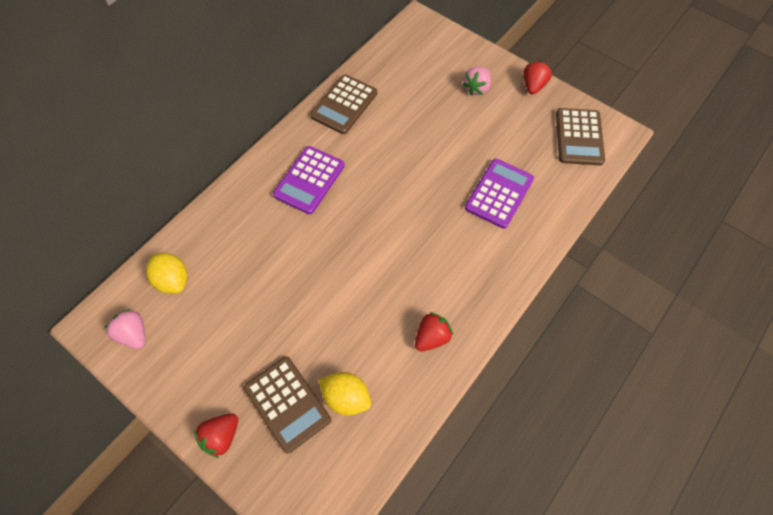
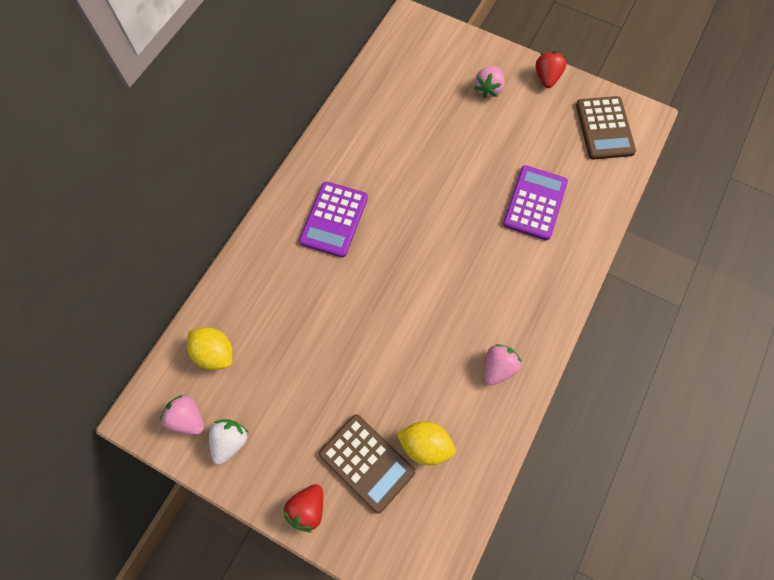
camera: 10 degrees left, 5 degrees up
brown calculator [310,74,377,134] -> none
red strawberry [415,312,453,352] -> pink strawberry [484,344,522,386]
none -> white strawberry [209,419,248,465]

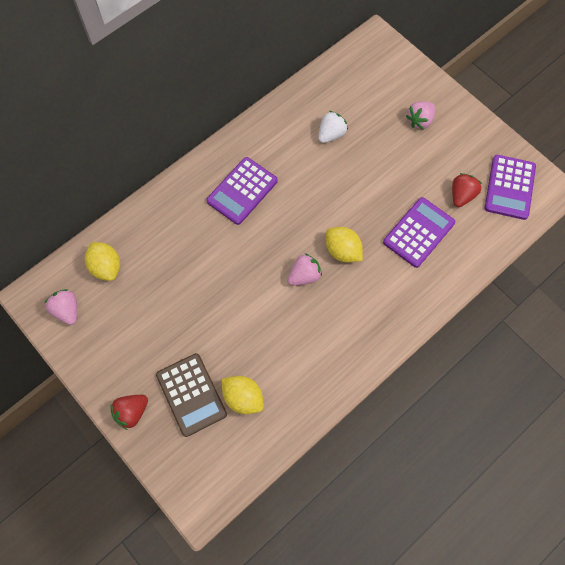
camera: 20 degrees right, 0 degrees up
white strawberry [209,419,248,465] -> white strawberry moved to [318,111,348,143]
pink strawberry [484,344,522,386] -> pink strawberry moved to [287,253,322,286]
red strawberry [536,51,566,88] -> red strawberry moved to [452,173,482,207]
brown calculator [576,96,636,160] -> purple calculator [485,155,536,220]
none -> yellow lemon [326,227,363,262]

